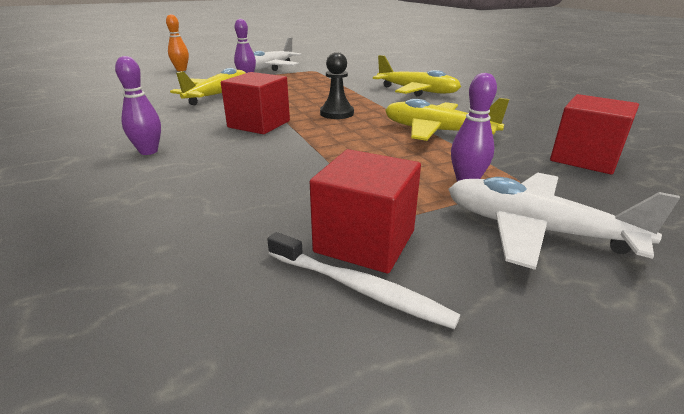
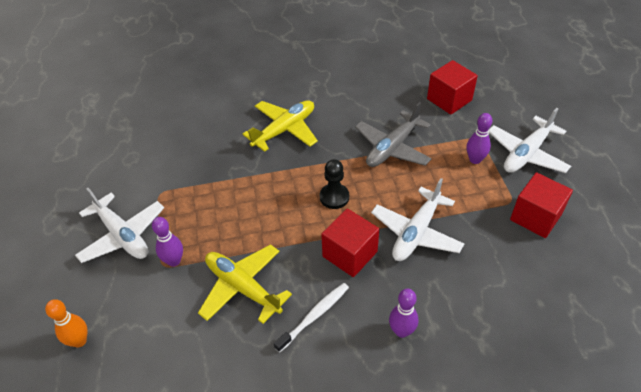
camera: 75 degrees left, 20 degrees up
white toothbrush [267,232,460,329] -> white toothbrush moved to [274,283,349,353]
yellow plane [385,98,509,141] -> grey plane [355,102,432,167]
none -> white plane [371,178,464,261]

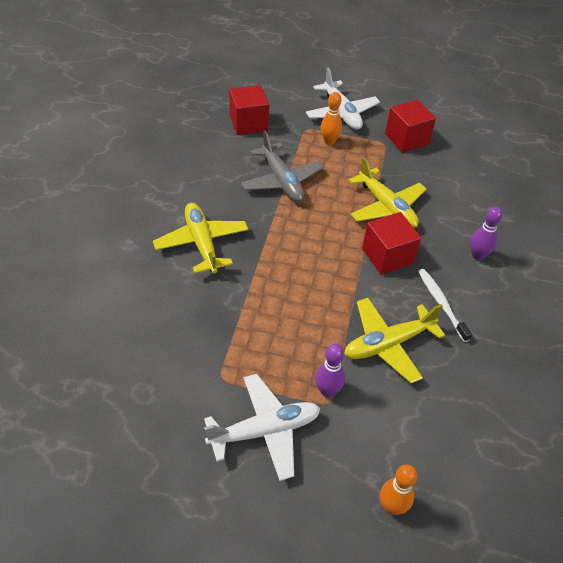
camera: 70 degrees left, 0 degrees up
black pawn [320,159,349,209] -> none
white plane [371,178,464,261] -> yellow plane [349,157,427,228]
purple bowling pin [467,113,492,164] -> orange bowling pin [321,92,342,145]

